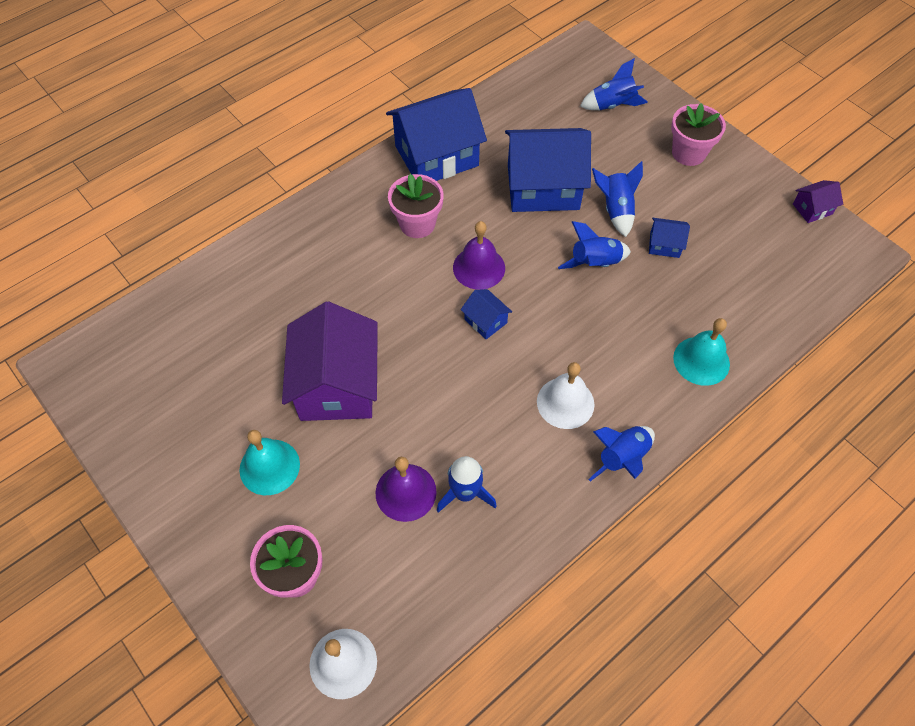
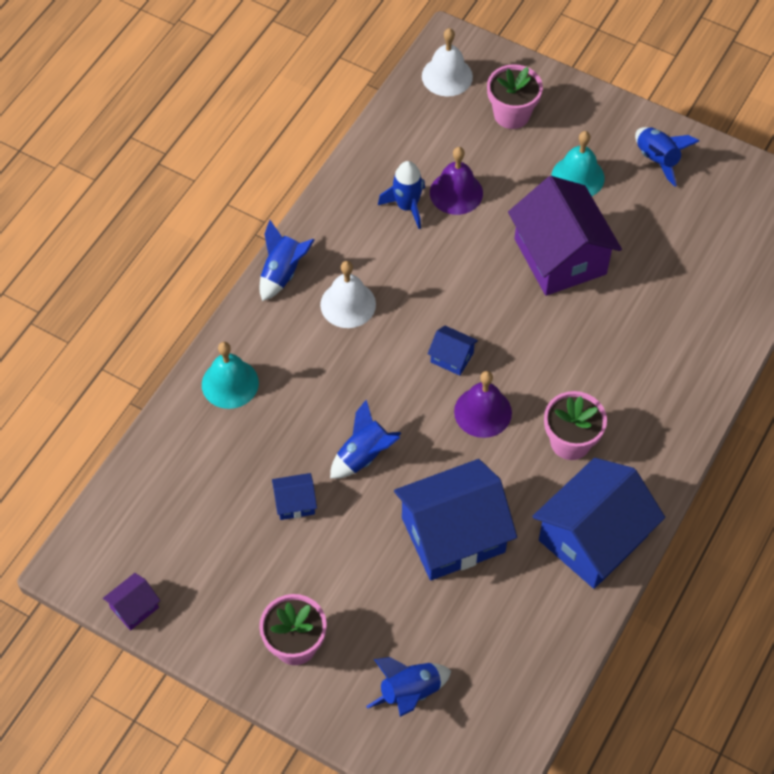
camera: 160 degrees right, 0 degrees up
blue rocket [592,161,643,237] -> blue rocket moved to [635,127,699,187]

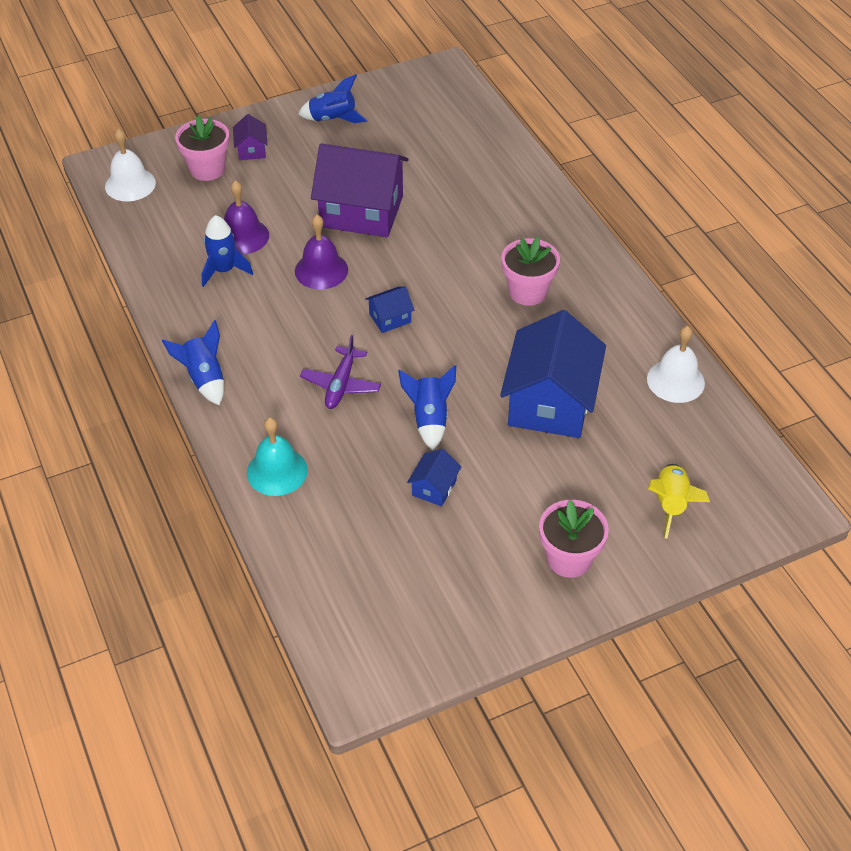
camera: 55 degrees left, 10 degrees down
purple house [103,573,160,631] -> purple house moved to [233,114,268,160]
white bell [320,261,376,328] -> white bell moved to [647,326,705,403]
blue rocket [366,657,451,717] -> yellow rocket [648,464,710,539]
purple bell [454,371,512,438] -> purple bell moved to [295,215,348,289]
blue house [532,458,665,589] -> none
turquoise bell [552,131,605,196] -> none
none -> purple plane [300,335,381,409]

